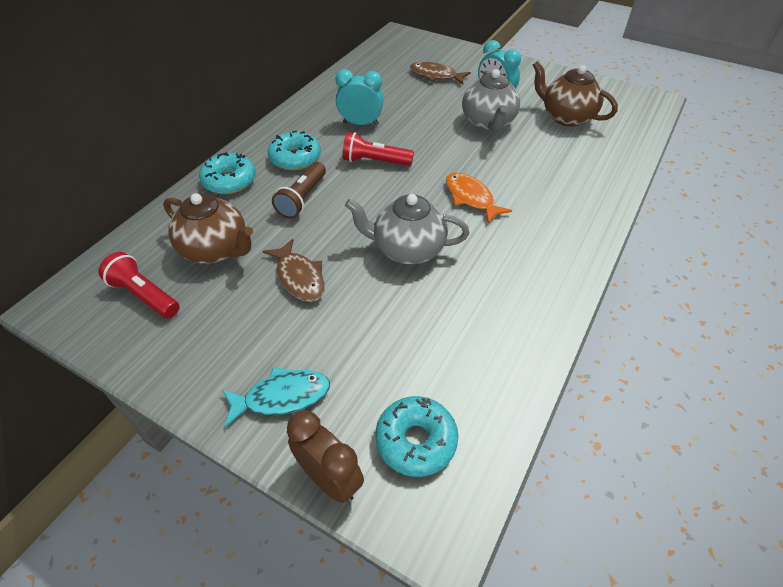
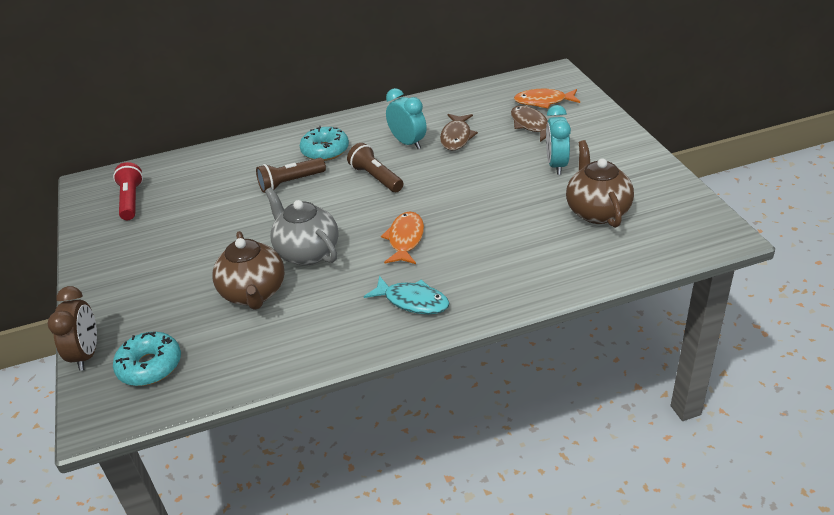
camera: 45 degrees right, 10 degrees down
brown teapot [163,193,253,264] -> brown teapot moved to [213,231,285,310]
turquoise donut [199,152,256,194] -> none
turquoise fish [222,367,330,427] -> turquoise fish moved to [364,276,449,314]
brown fish [263,239,325,302] -> brown fish moved to [440,114,478,151]
red flashlight [343,132,414,166] -> brown flashlight [347,143,403,192]
grey teapot [462,69,520,131] -> none
none -> orange fish [514,89,580,109]

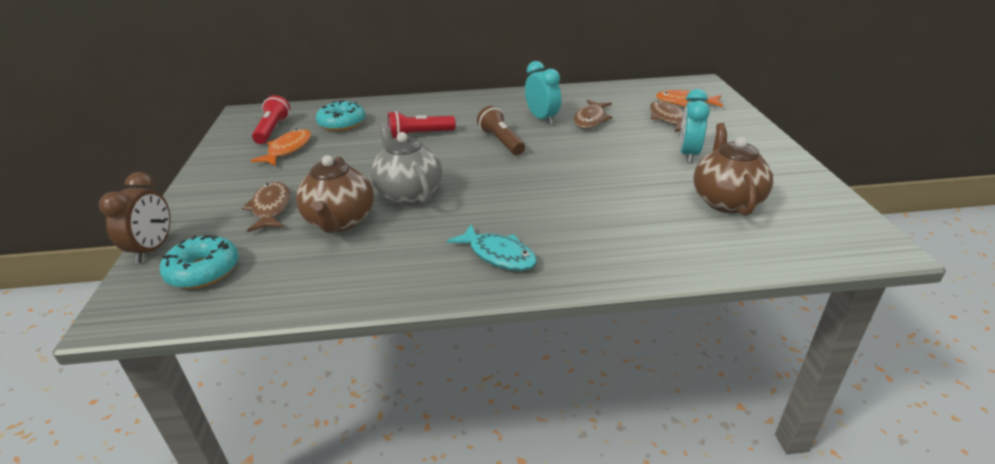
camera: 10 degrees right, 5 degrees down
brown flashlight [256,158,326,193] -> red flashlight [388,111,456,139]
turquoise donut [300,126,349,161] -> turquoise donut moved to [316,100,365,131]
orange fish [381,212,424,264] -> orange fish moved to [251,129,311,166]
none -> brown fish [242,182,290,232]

